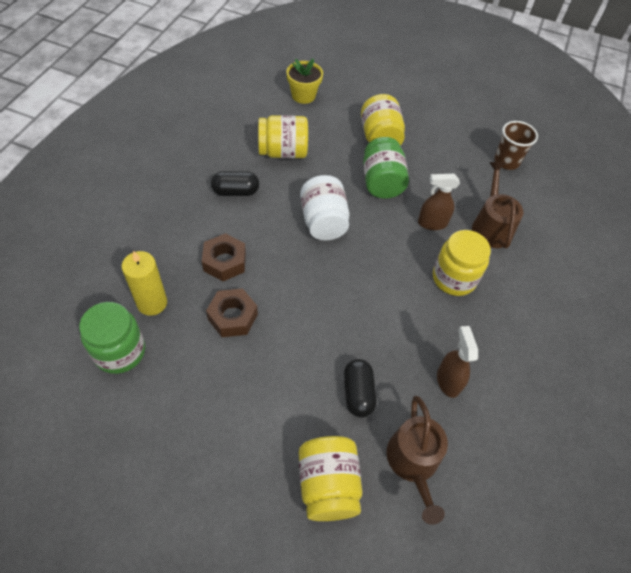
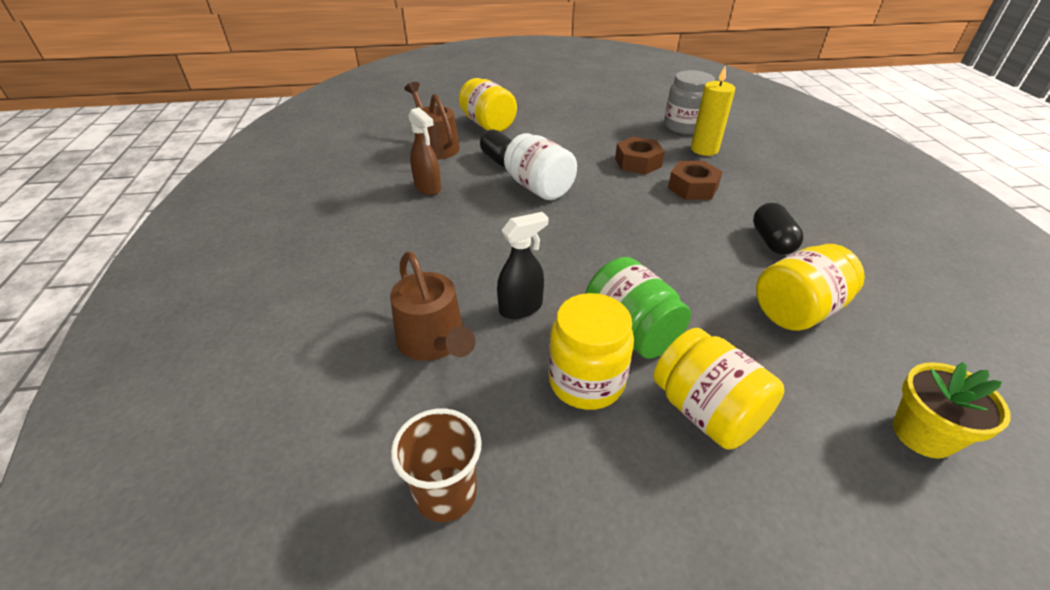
camera: 155 degrees right, 15 degrees down
green jar [79,302,145,374] -> grey jar [664,70,715,134]
black capsule [211,171,259,196] -> black capsule turned 60 degrees counterclockwise [753,203,803,255]
white jar [300,175,349,240] -> white jar moved to [504,133,577,200]
brown spray bottle [418,174,460,230] -> black spray bottle [497,212,549,319]
yellow jar [433,230,491,296] -> yellow jar moved to [548,293,634,410]

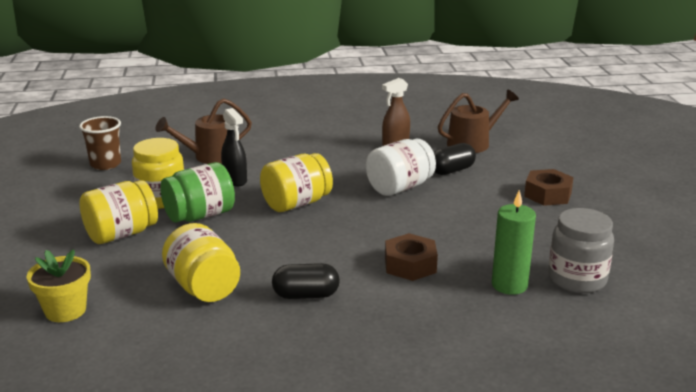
camera: 90 degrees right, 15 degrees down
yellow jar [459,78,517,132] -> yellow jar moved to [260,153,333,212]
brown nut [615,137,665,175] -> brown nut moved to [524,169,574,206]
yellow candle [691,66,735,156] -> green candle [492,190,536,295]

